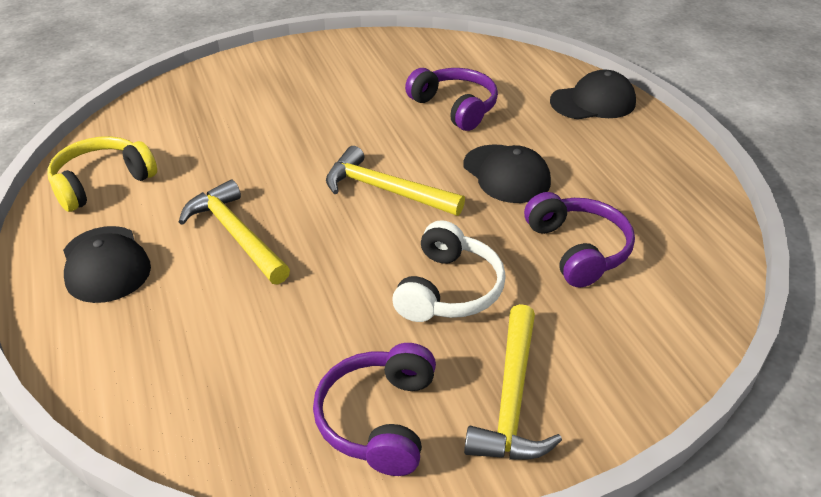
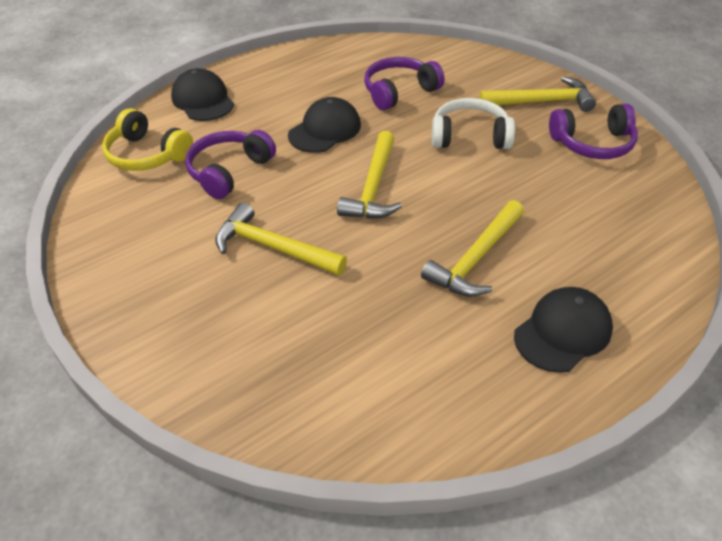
camera: 105 degrees left, 5 degrees up
yellow headphones [48,136,157,212] -> yellow headphones moved to [102,108,193,171]
none -> yellow hammer [215,203,347,276]

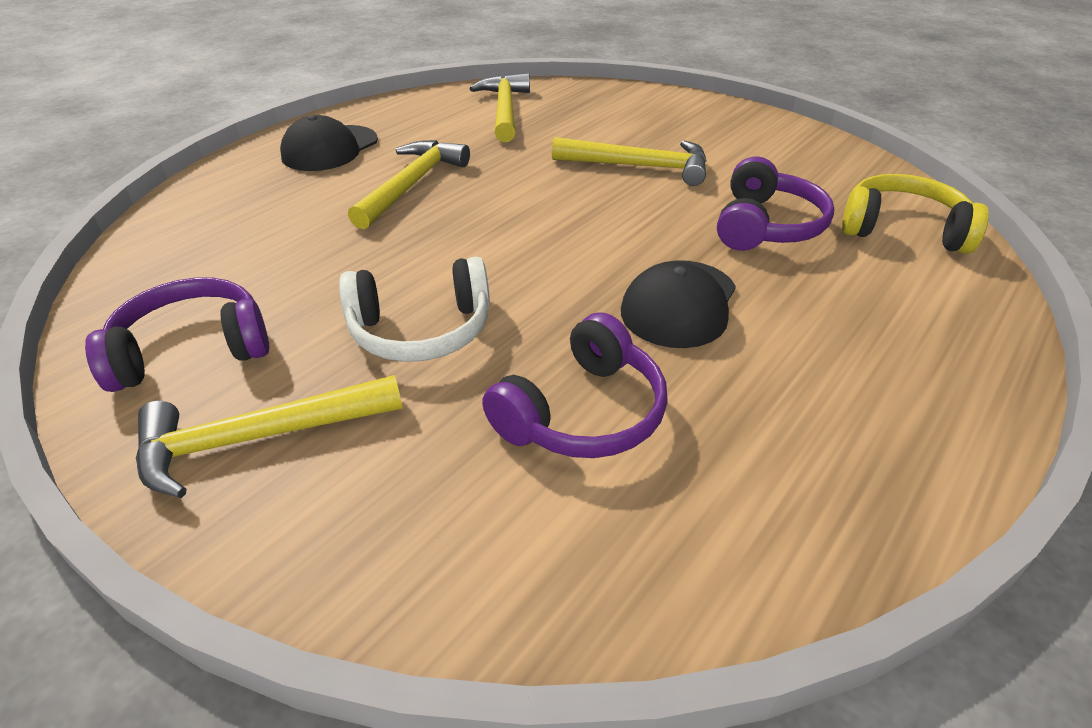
camera: 165 degrees right, 5 degrees down
black cap [171,68,234,121] -> none
yellow hammer [337,131,402,219] -> yellow hammer moved to [470,73,530,142]

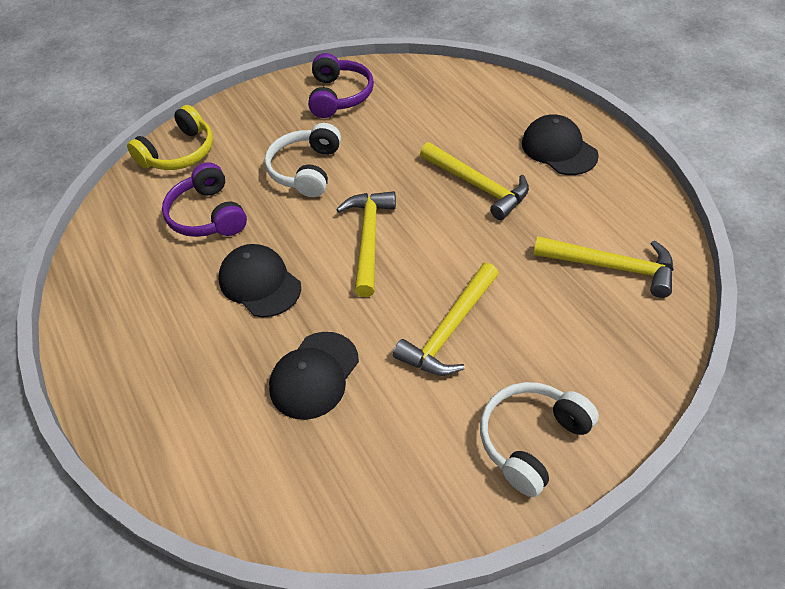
camera: 115 degrees right, 10 degrees up
yellow hammer [136,375,403,498] -> yellow hammer moved to [336,191,396,297]
purple headphones [717,157,835,251] -> black cap [269,332,359,420]
yellow headphones [842,174,989,254] -> yellow headphones moved to [127,105,213,170]
none -> white headphones [480,382,599,497]

